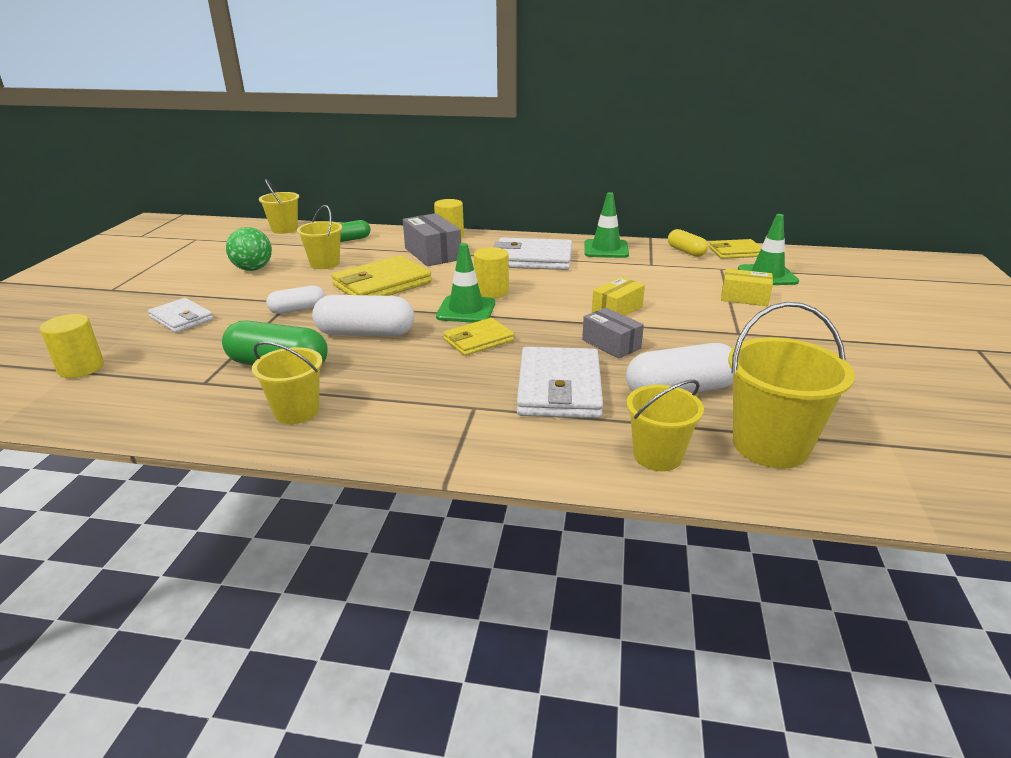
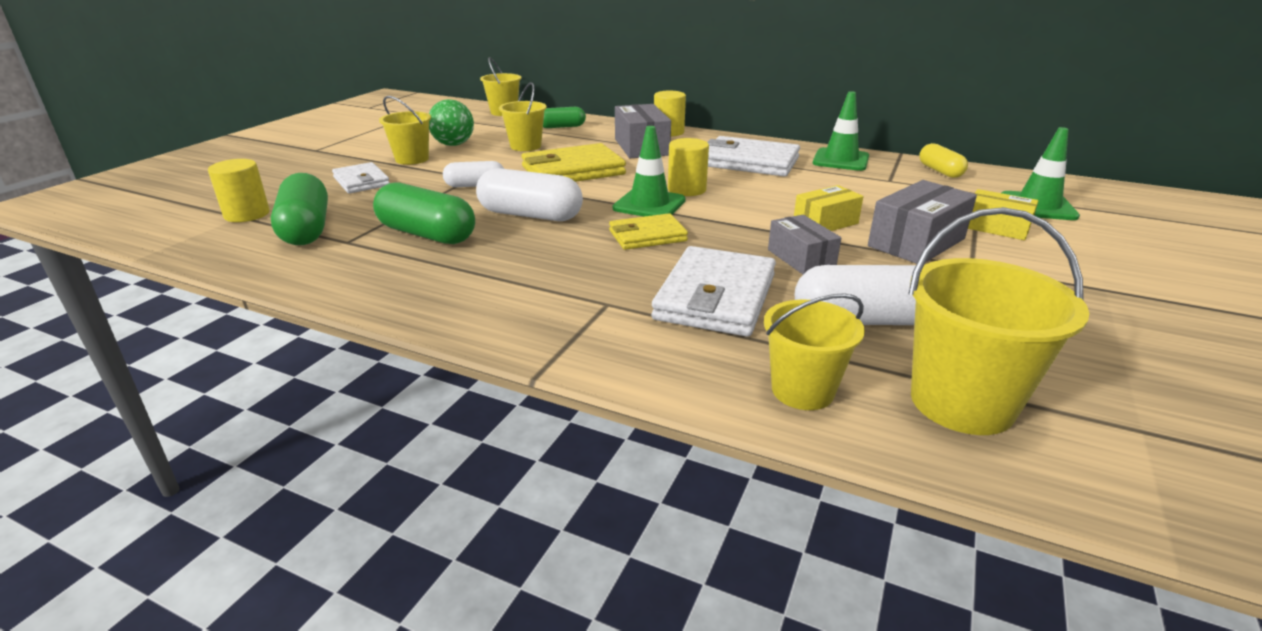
camera: 15 degrees right, 0 degrees up
yellow bucket [252,341,323,424] -> yellow bucket moved to [379,96,431,165]
yellow wallet [709,239,761,259] -> none
none -> green capsule [271,173,328,245]
none -> grey box [868,180,977,264]

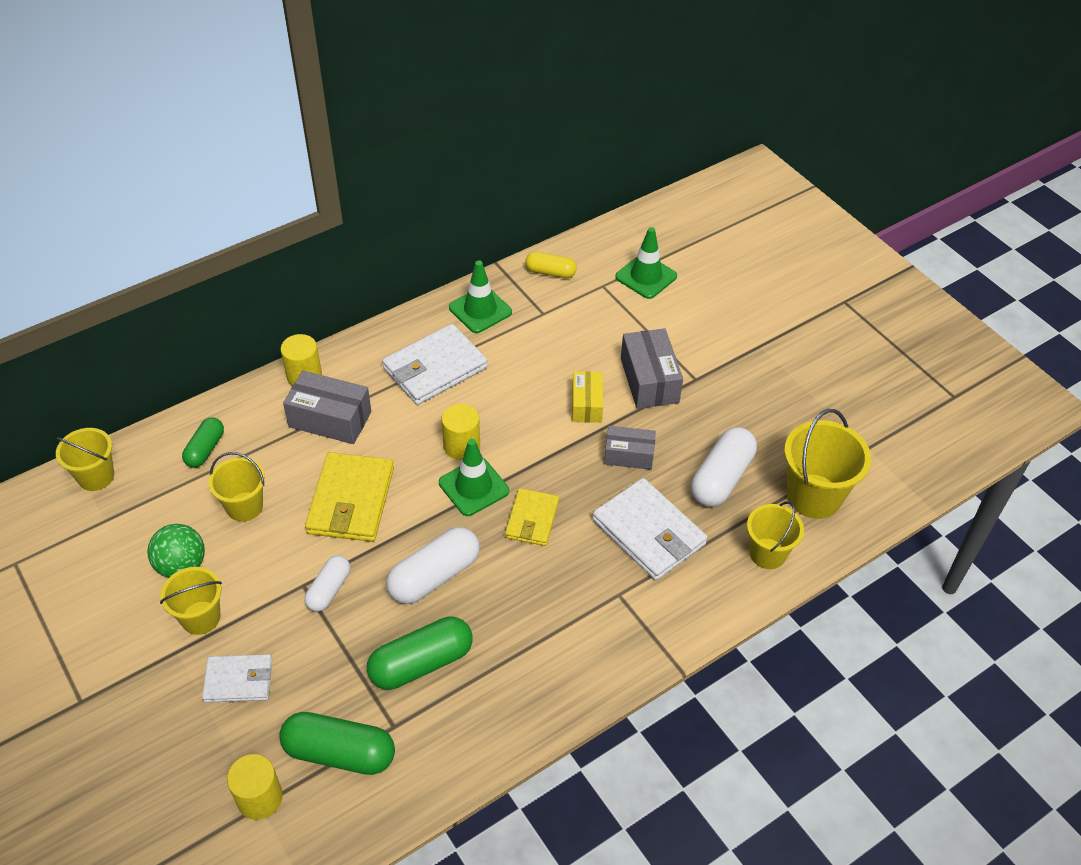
camera: 60 degrees left, 20 degrees up
yellow box [968,189,1039,240] -> none

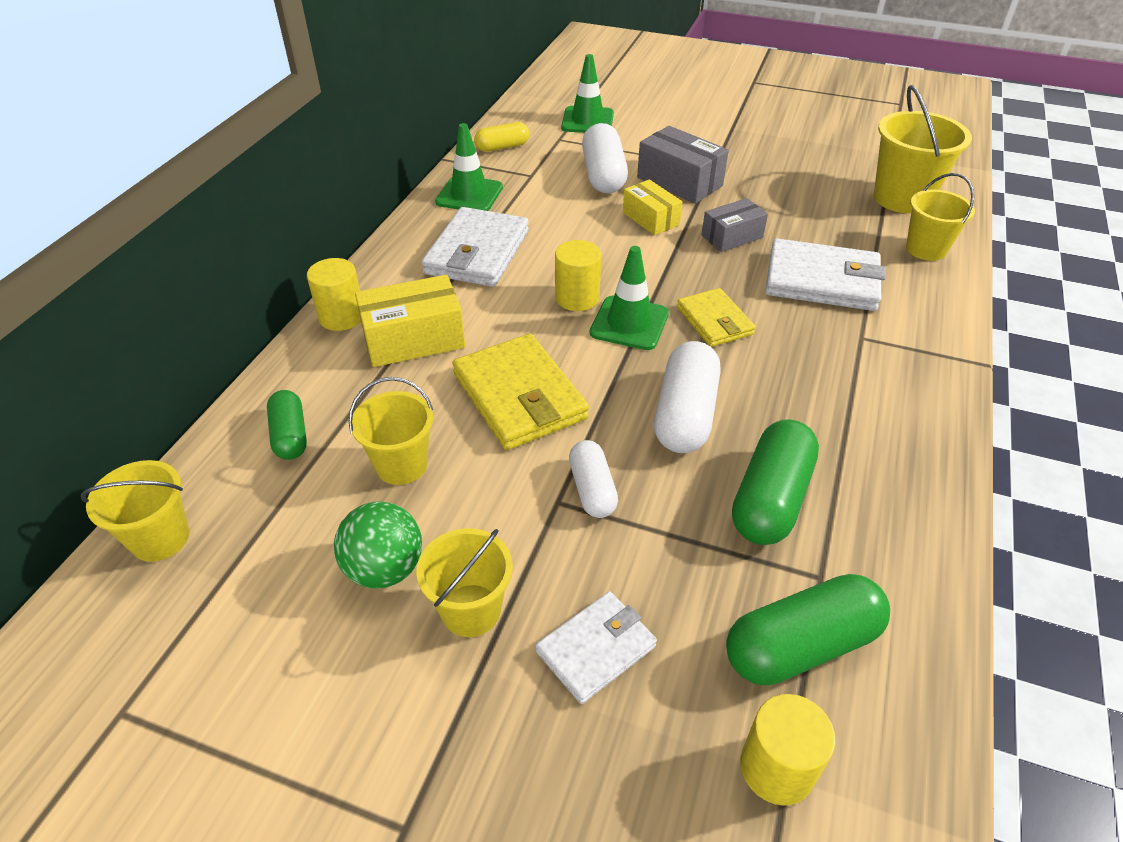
camera: 35 degrees left, 5 degrees down
grey box [283,371,371,444] -> yellow box [355,275,465,367]
white capsule [691,427,757,507] -> white capsule moved to [582,123,628,194]

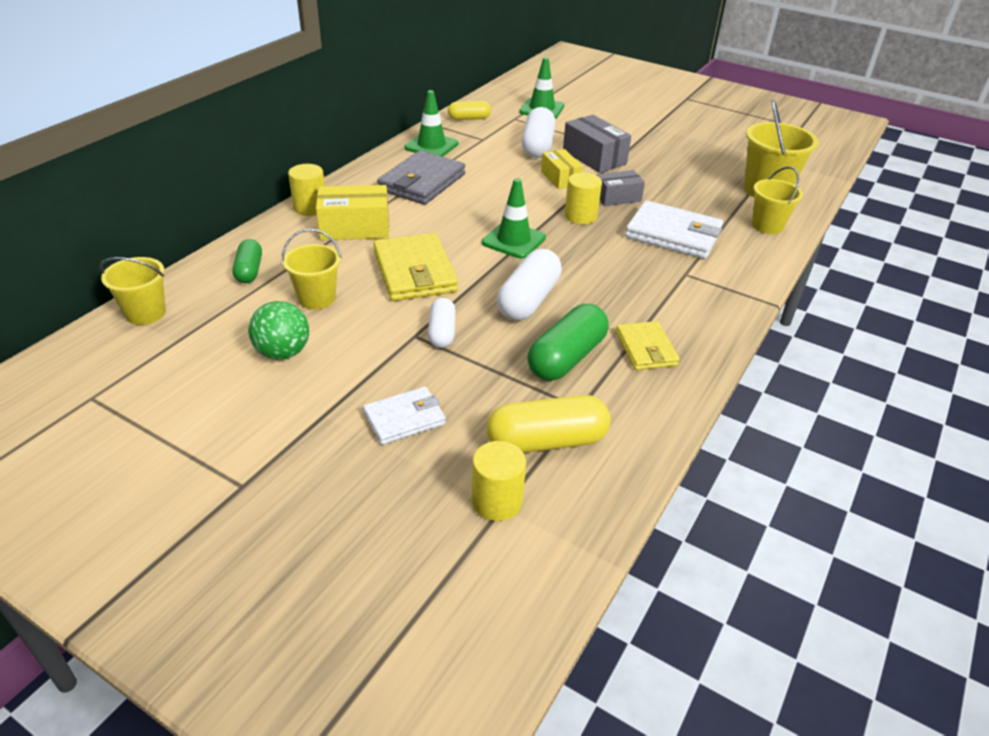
camera: 10 degrees right, 5 degrees down
yellow bucket [416,528,513,637] -> none
white wallet [422,207,529,287] -> grey wallet [377,150,465,205]
yellow cylinder [555,240,601,311] -> yellow cylinder moved to [565,172,602,224]
yellow wallet [677,288,756,347] -> yellow wallet moved to [616,321,680,370]
green capsule [726,574,890,685] -> yellow capsule [486,395,611,453]

